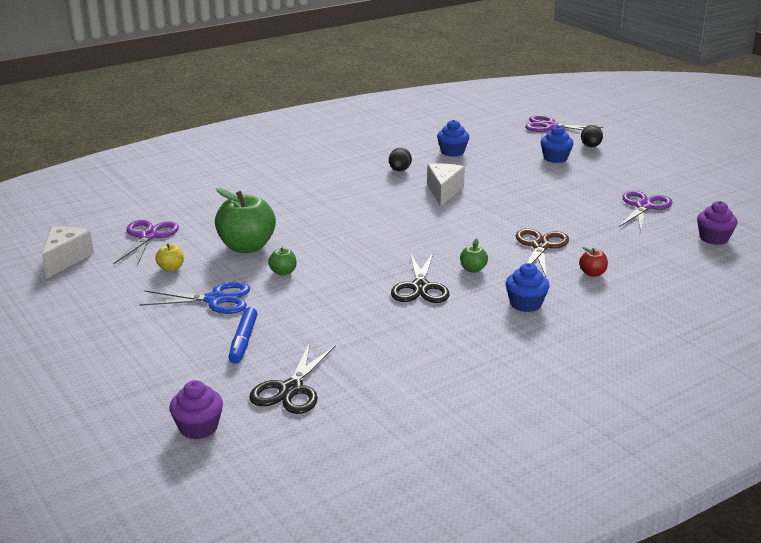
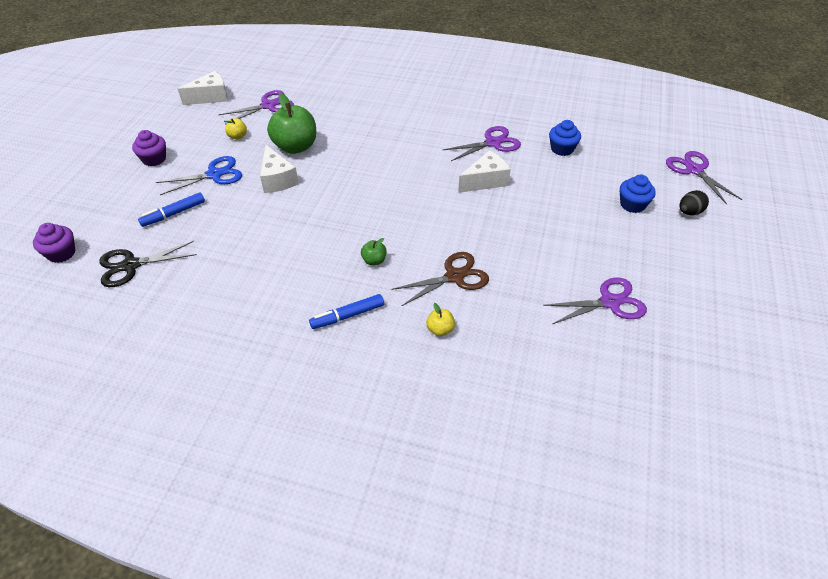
camera: 50 degrees right, 20 degrees up
blue scissors [139,282,250,314] -> blue scissors turned 75 degrees counterclockwise [156,156,242,195]
green apple [268,248,297,275] -> white cheese [260,145,299,193]
black egg [389,148,412,171] -> purple scissors [443,126,521,161]
black scissors [391,252,449,303] -> none
blue cupcake [506,263,550,312] -> blue marker [309,294,384,329]
red apple [579,247,608,277] -> yellow apple [426,303,455,336]
purple cupcake [697,201,737,245] -> purple cupcake moved to [132,130,166,166]

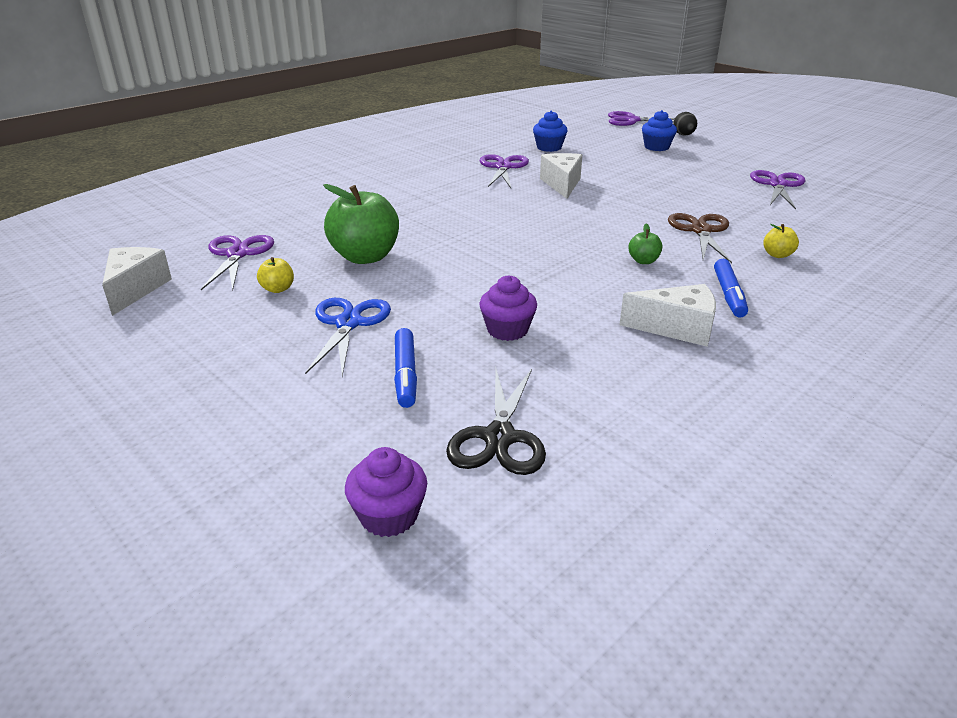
camera: 60 degrees left, 15 degrees down
purple cupcake [132,130,166,166] -> purple cupcake moved to [479,275,537,341]
white cheese [260,145,299,193] -> white cheese moved to [619,284,716,346]

